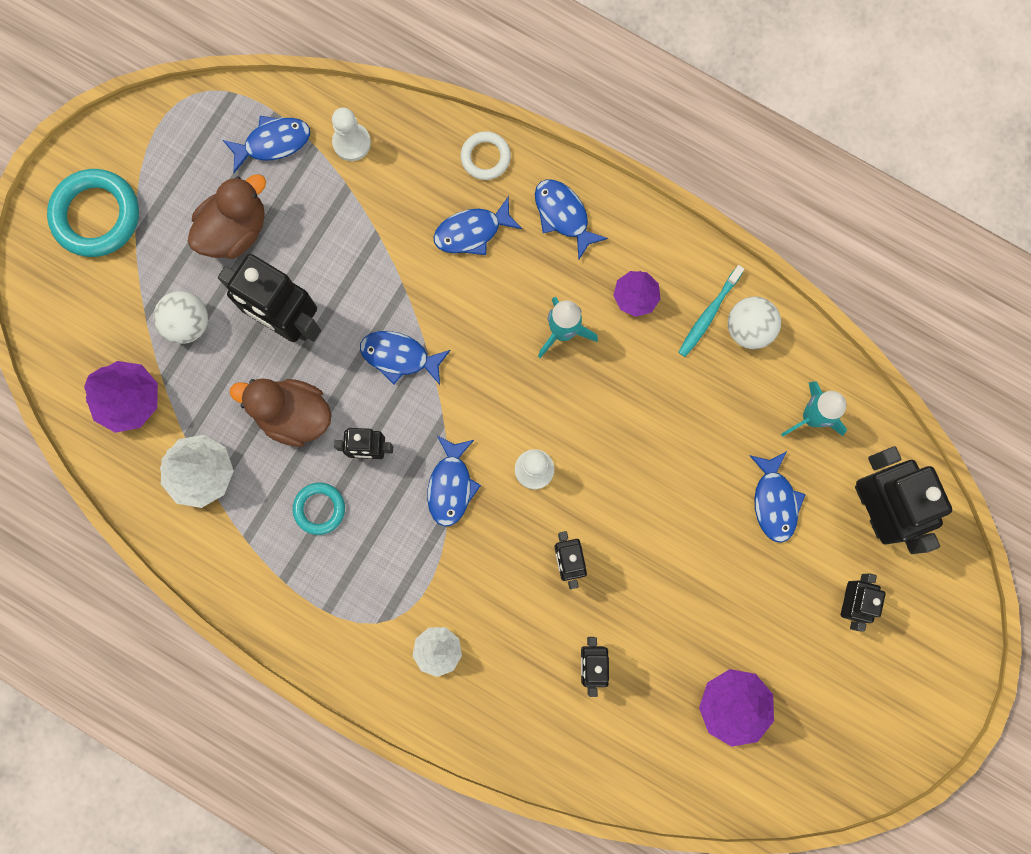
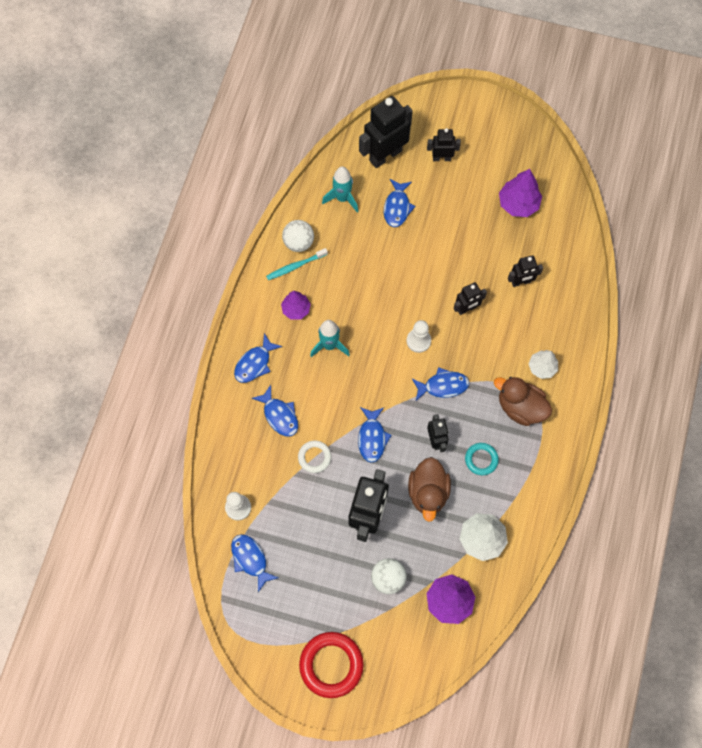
camera: 105 degrees left, 10 degrees down
turquoise ring [47,169,139,257] -> red ring [299,632,364,698]
brown duck [188,174,266,259] -> brown duck moved to [494,377,552,426]
white ring [461,131,511,180] -> white ring moved to [298,440,331,473]
turquoise toothbrush [678,265,744,357] -> turquoise toothbrush turned 135 degrees clockwise [266,248,328,280]
blue fish [749,451,806,543] -> blue fish turned 120 degrees clockwise [384,179,415,227]

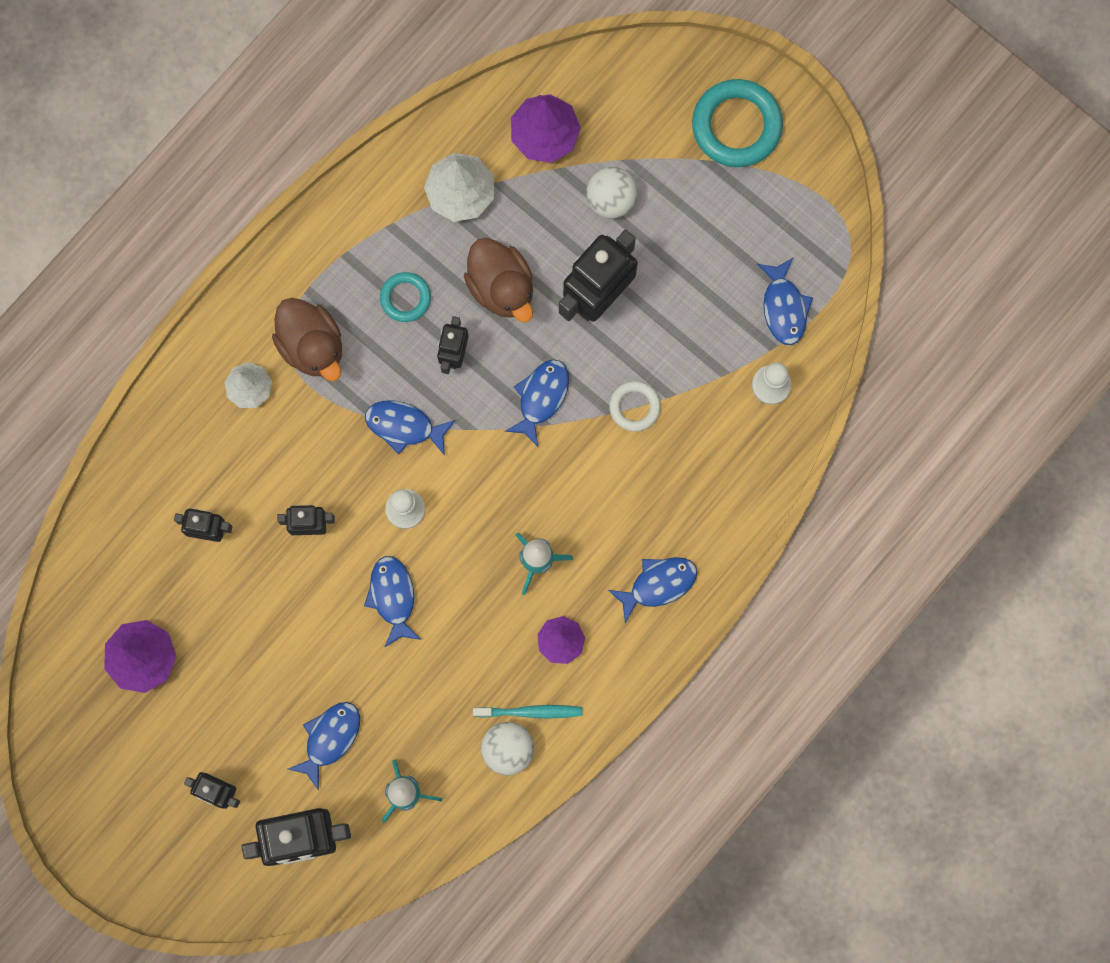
camera: 155 degrees left, 10 degrees up
blue fish [252,385,298,437] -> blue fish moved to [364,556,421,648]
red ring [299,632,364,698] -> turquoise ring [692,79,783,167]
brown duck [408,457,451,522] -> brown duck turned 120 degrees clockwise [464,238,533,322]

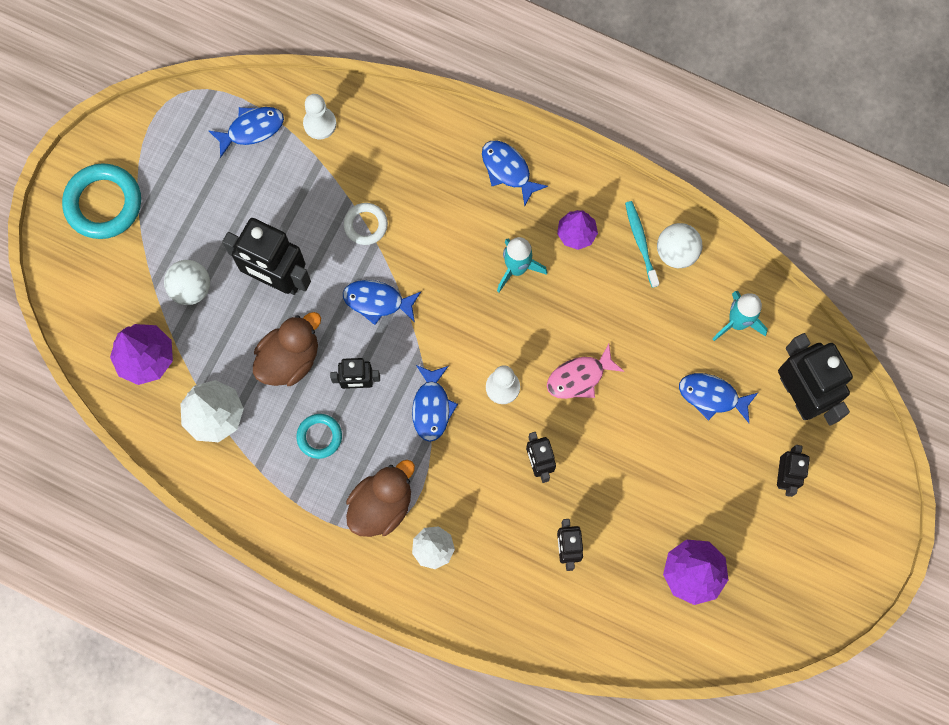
camera: 105 degrees left, 5 degrees down
blue fish [364,556,421,648] -> pink fish [547,344,624,399]

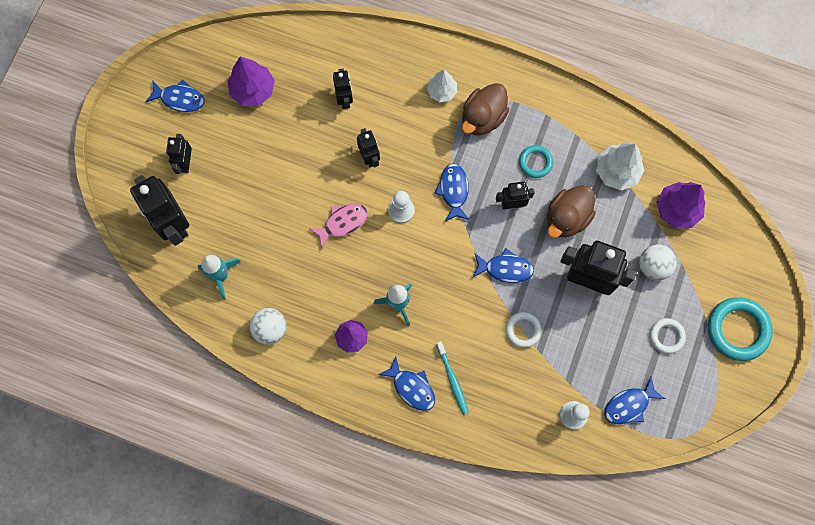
camera: 175 degrees right, 0 degrees up
turquoise toothbrush [625,201,659,288] -> turquoise toothbrush moved to [436,341,469,415]
blue fish [679,373,759,423] -> blue fish moved to [145,79,205,112]
none -> white ring [650,318,686,354]

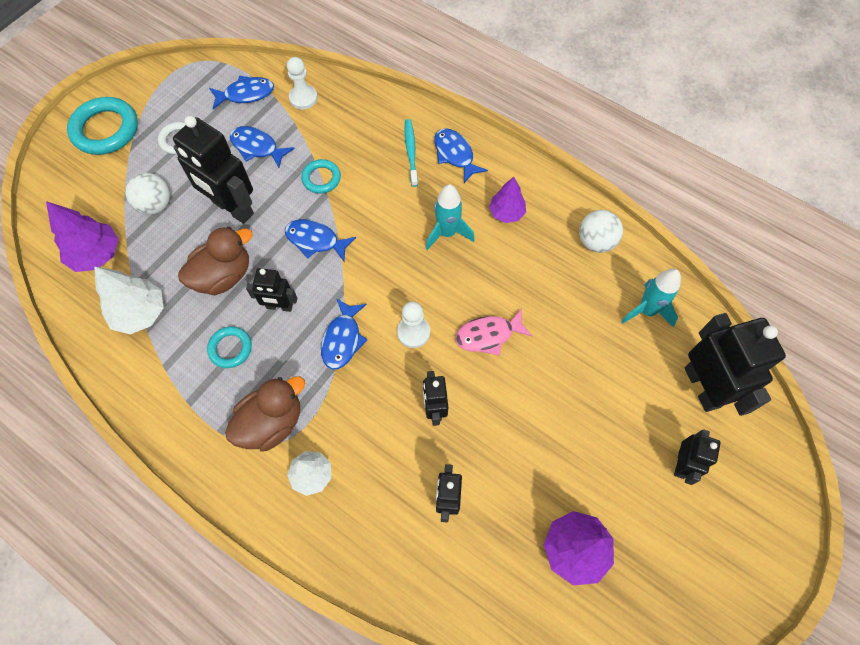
camera: 165 degrees left, 10 degrees down
blue fish [145,79,205,112] -> blue fish moved to [230,126,295,168]
white ring [506,312,541,348] -> turquoise ring [301,159,341,194]

